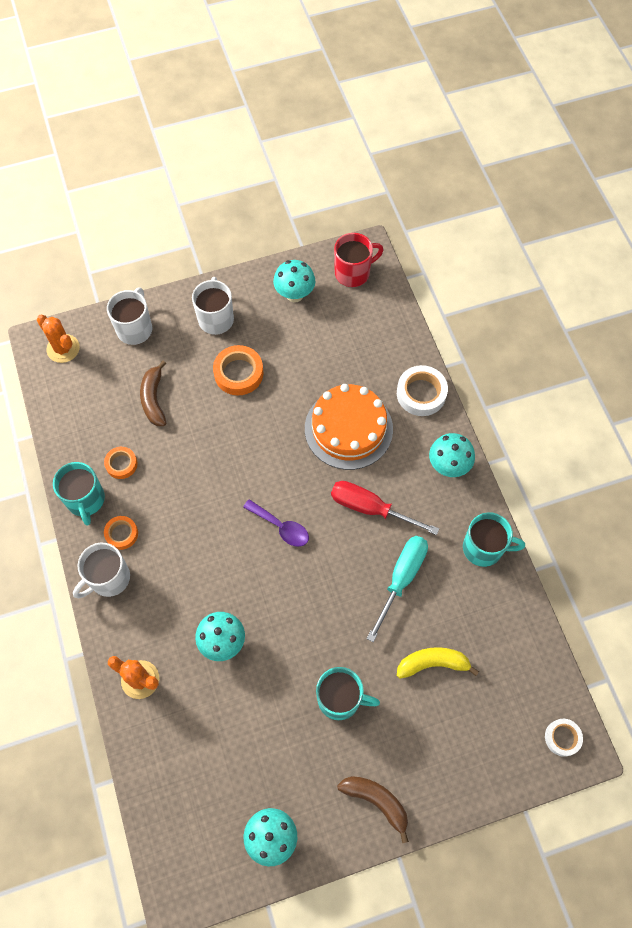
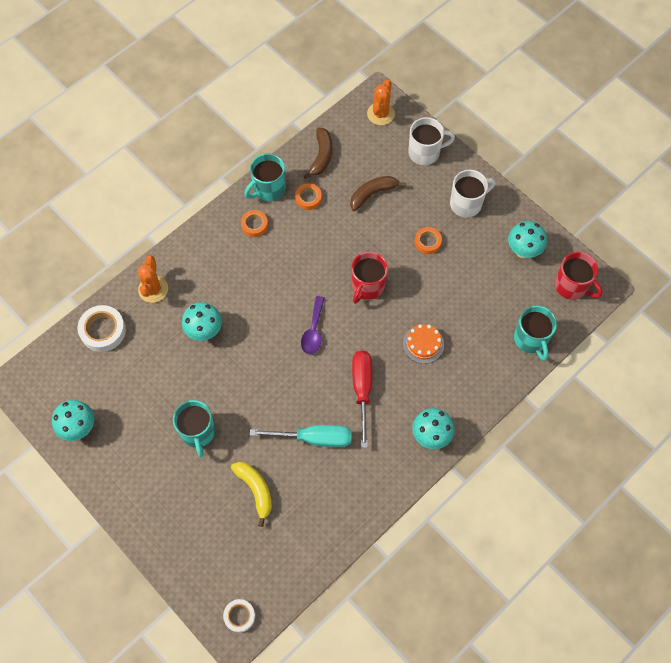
camera: 65 degrees right, 0 degrees up
white mug [73,543,130,598] -> none
orange tape [213,345,263,395] -> orange tape [415,227,442,254], size x0.61
orange cake [305,384,393,470] -> orange cake [403,324,444,364], size x0.52
brown banana [337,776,409,844] -> brown banana moved to [304,127,332,179]
white tape [397,365,448,416] -> white tape moved to [77,305,126,352]
turquoise mug [463,512,525,567] -> turquoise mug moved to [514,306,557,361]
none -> red mug [351,252,388,304]

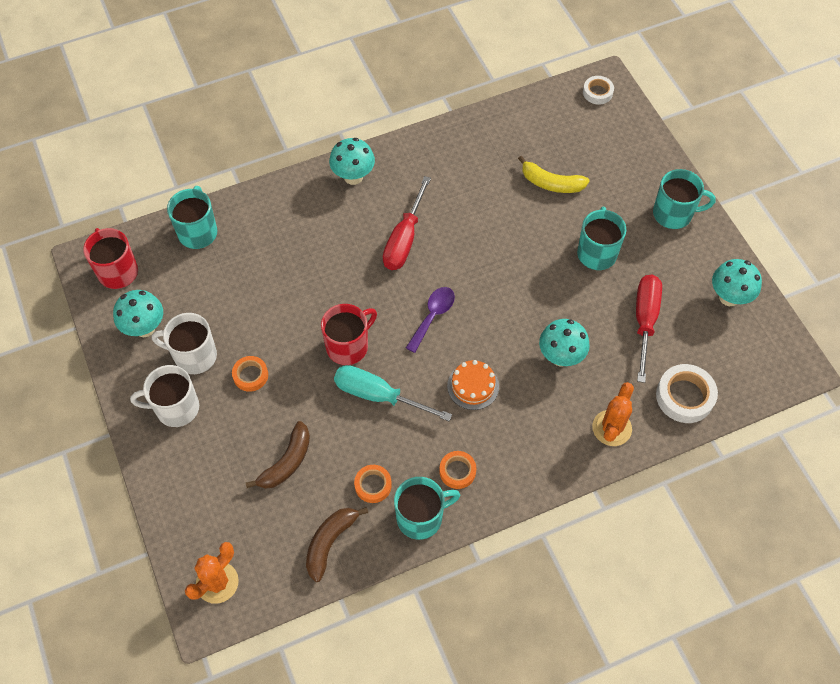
camera: 160 degrees left, 5 degrees down
yellow banana [231,462,272,527] -> yellow banana turned 60 degrees counterclockwise [518,155,590,193]
turquoise screwdriver [250,425,352,447] -> turquoise screwdriver moved to [334,365,452,421]
brown banana [350,176,406,211] -> brown banana turned 45 degrees counterclockwise [246,421,310,489]
orange cake [403,324,444,364] -> orange cake moved to [447,360,499,410]
white mug [408,117,455,165] -> white mug moved to [152,313,217,374]
none -> red screwdriver [636,275,662,383]
none -> turquoise mug [653,169,716,229]

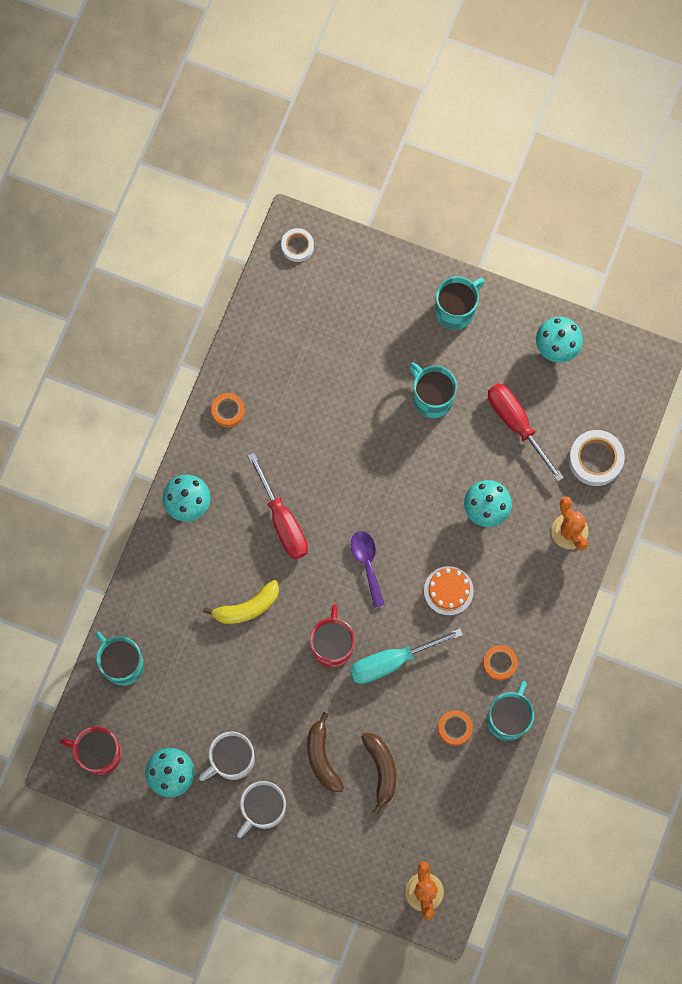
camera: 45 degrees left, 15 degrees up
orange tape [232,356,268,392] -> orange tape moved to [211,393,245,427]
brown banana [306,507,368,582] -> brown banana moved to [307,712,344,792]
yellow banana [518,155,590,193] -> yellow banana moved to [203,580,279,624]

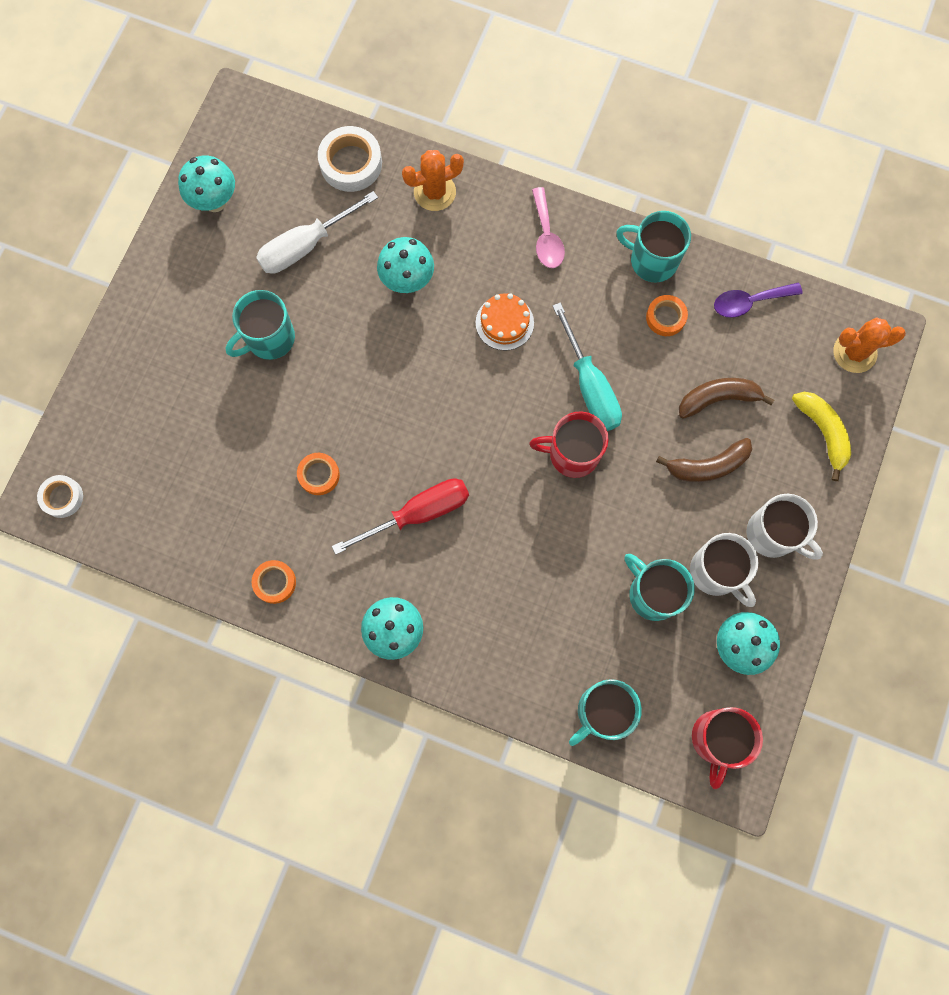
camera: 90 degrees left, 0 degrees up
yellow banana [203,580,279,624] -> yellow banana moved to [792,392,851,481]
purple spoon [351,531,385,608] -> purple spoon moved to [714,283,803,318]
turquoise mug [435,276,485,330] -> turquoise mug moved to [625,554,695,621]
orange tape [483,645,518,680] -> orange tape moved to [297,453,340,495]
red screwdriver [488,383,564,482] -> white screwdriver [256,191,378,274]
none -> pink spoon [532,187,565,268]

